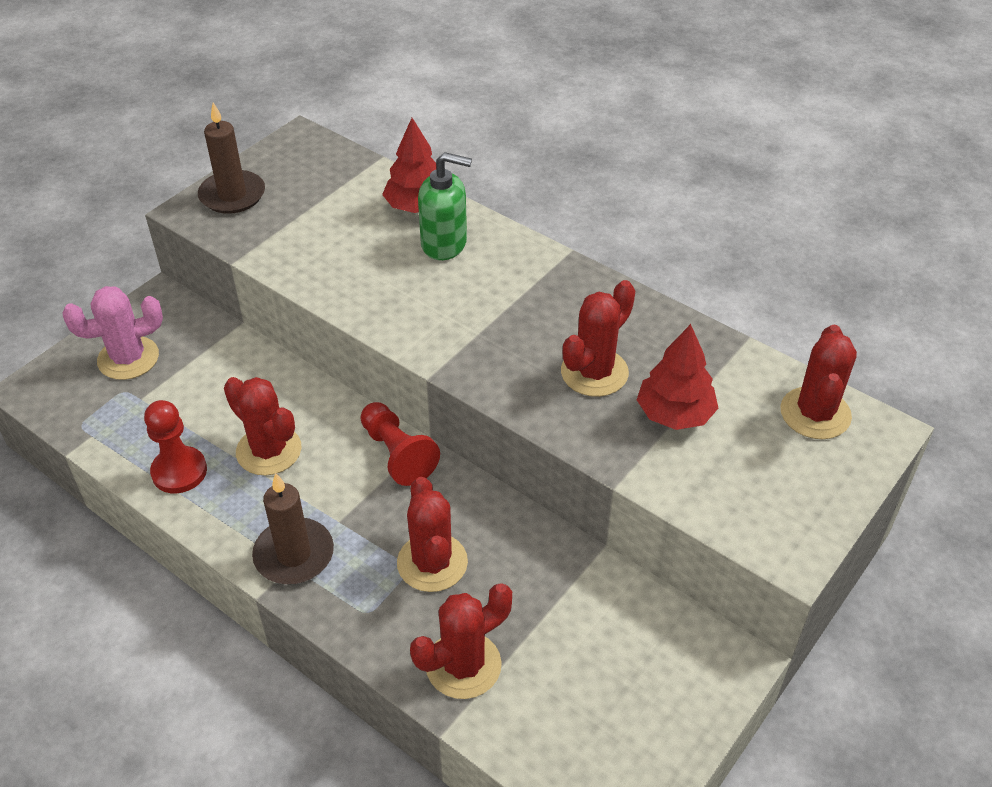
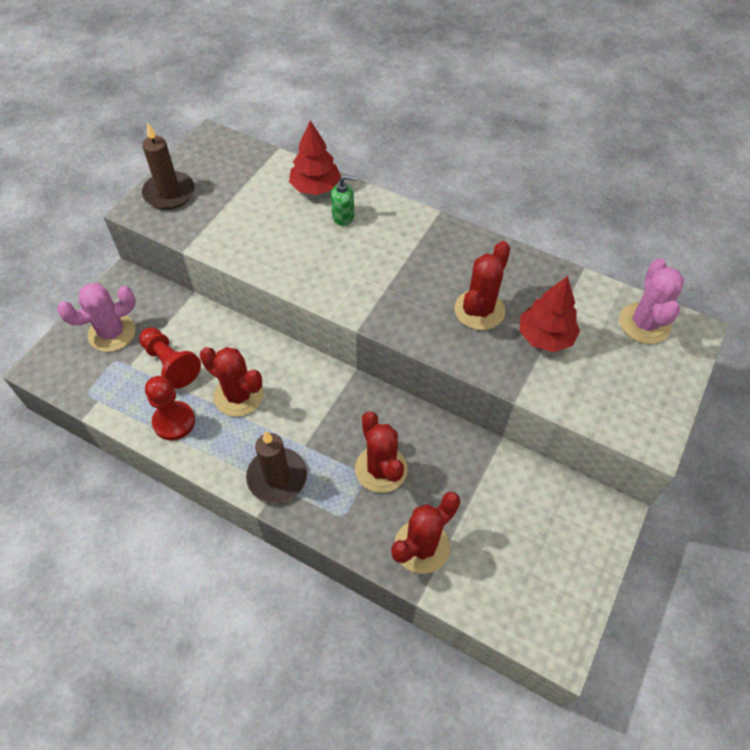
camera: 10 degrees left, 10 degrees up
red pawn [360,402,440,486] -> red pawn moved to [139,327,201,389]
green soap dispenser [418,152,472,260] -> green soap dispenser [331,175,357,226], size x0.64
red cactus [780,325,857,439] -> pink cactus [619,259,684,344]

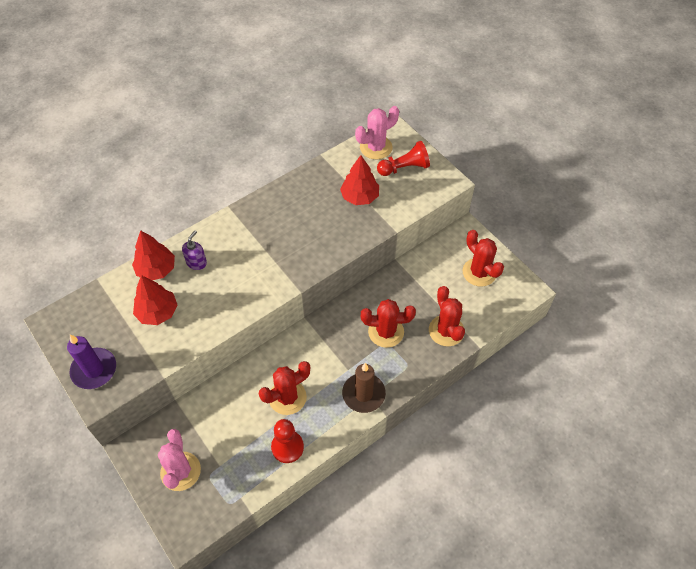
camera: 65 degrees left, 0 degrees up
red pawn [139,327,201,389] -> red pawn moved to [377,141,430,176]
brown candle [142,122,195,209] -> purple candle [67,335,116,389]
green soap dispenser [331,175,357,226] -> purple soap dispenser [182,230,207,270]
red cactus [454,241,510,330] -> red cactus moved to [463,230,504,287]
pink cactus [619,259,684,344] -> pink cactus turned 60 degrees counterclockwise [355,106,399,160]
none -> red tree [133,275,178,325]

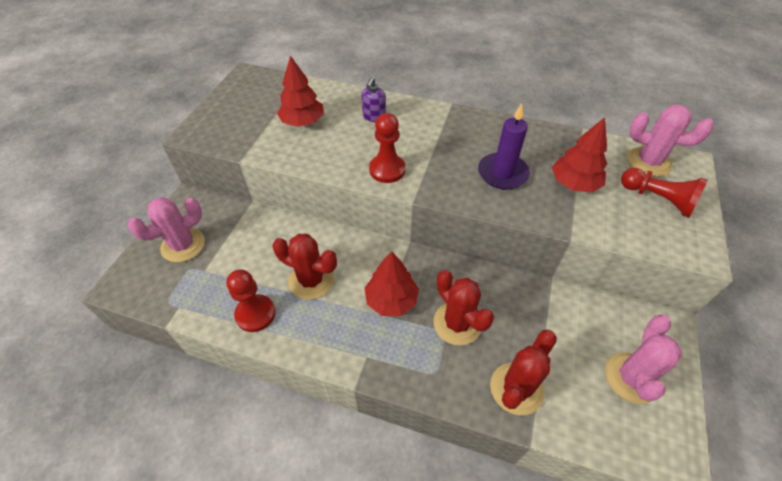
camera: 55 degrees right, 5 degrees down
purple candle [67,335,116,389] -> purple candle moved to [478,104,530,190]
red tree [132,230,175,280] -> red tree moved to [364,251,419,316]
purple soap dispenser [182,230,207,270] -> purple soap dispenser turned 120 degrees clockwise [362,77,386,122]
brown candle [342,363,386,413] -> none
red cactus [463,230,504,287] -> pink cactus [605,315,682,404]
none -> red pawn [369,113,406,183]

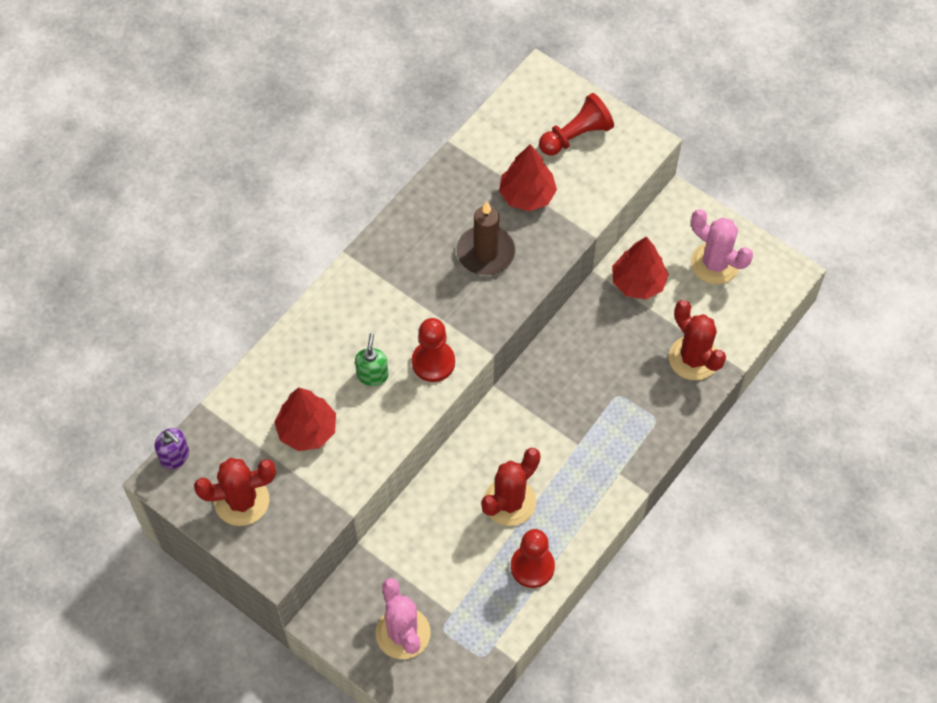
camera: 70 degrees left, 10 degrees up
purple soap dispenser [362,77,386,122] -> purple soap dispenser moved to [155,428,189,469]
red tree [364,251,419,316] -> red tree moved to [612,236,669,299]
red cactus [433,270,494,345] -> red cactus moved to [194,458,276,526]
purple candle [478,104,530,190] -> brown candle [457,202,515,275]
pink cactus [627,105,713,177] -> none
none -> green soap dispenser [355,333,388,386]

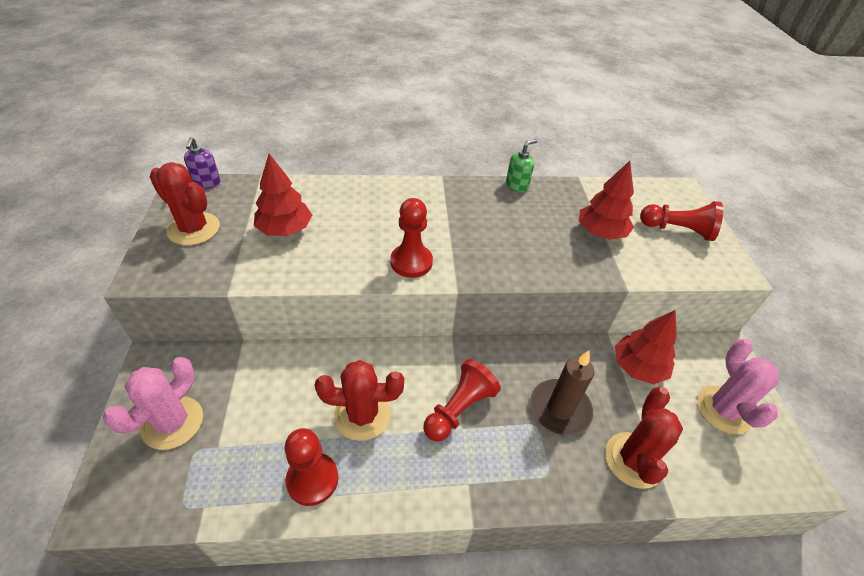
camera: 45 degrees right, 15 degrees down
green soap dispenser [355,333,388,386] -> green soap dispenser moved to [506,139,538,192]
brown candle [457,202,515,275] -> brown candle moved to [530,351,595,435]
none -> red pawn [423,359,501,442]

